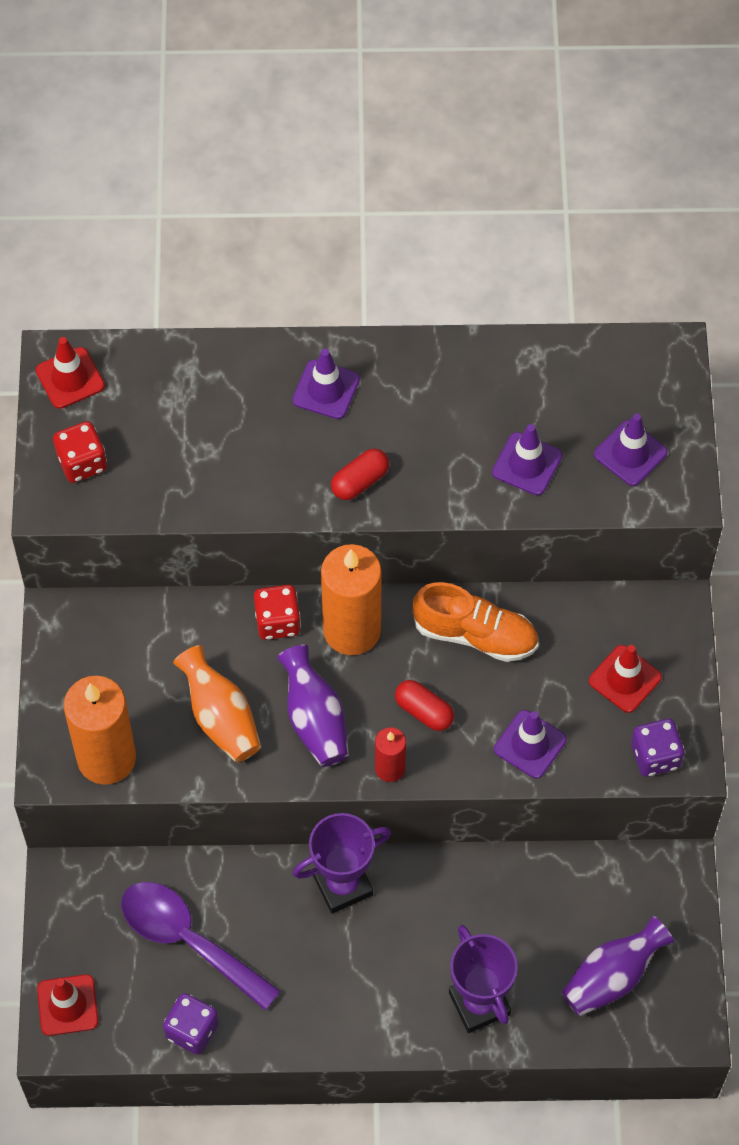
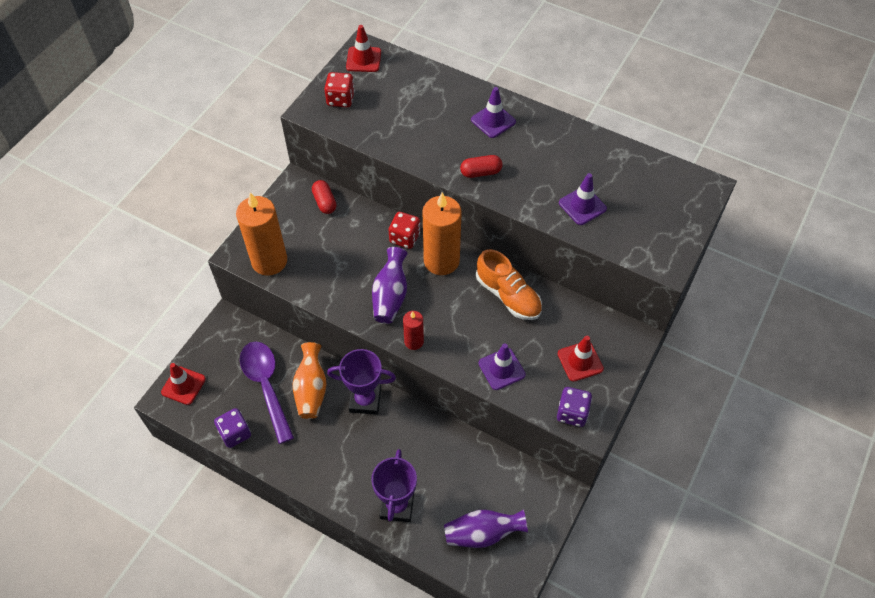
camera: 30 degrees right, 5 degrees down
orange vase [173,645,261,762] -> orange vase moved to [293,342,327,419]
red capsule [395,680,454,731] -> red capsule moved to [312,180,337,214]
purple traffic cone [594,413,668,486] -> none

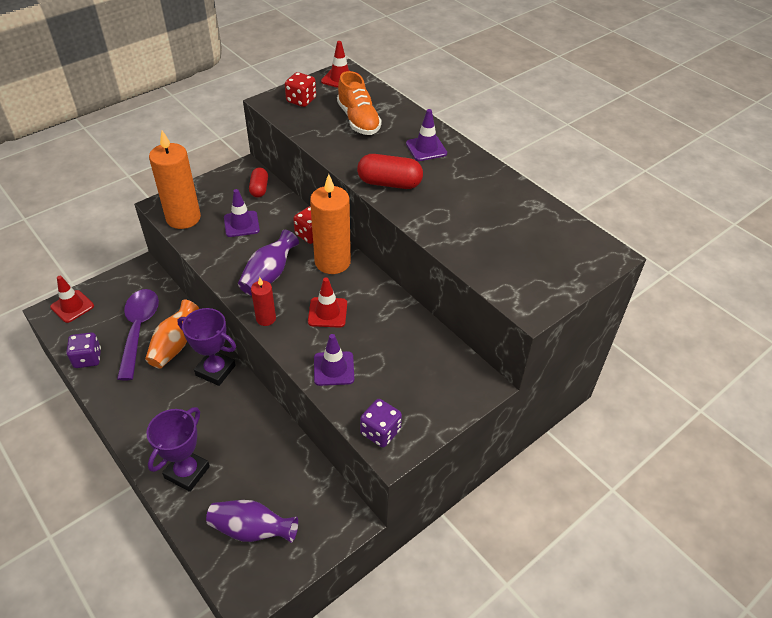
camera: 20 degrees right, 10 degrees down
red capsule [460,155,503,178] -> red capsule [357,154,423,189], size x1.54
orange shoe [476,249,542,320] -> orange shoe moved to [337,71,382,135]
red traffic cone [558,336,604,382] -> red traffic cone moved to [308,277,347,328]
purple traffic cone [559,173,607,225] -> purple traffic cone moved to [224,189,260,237]

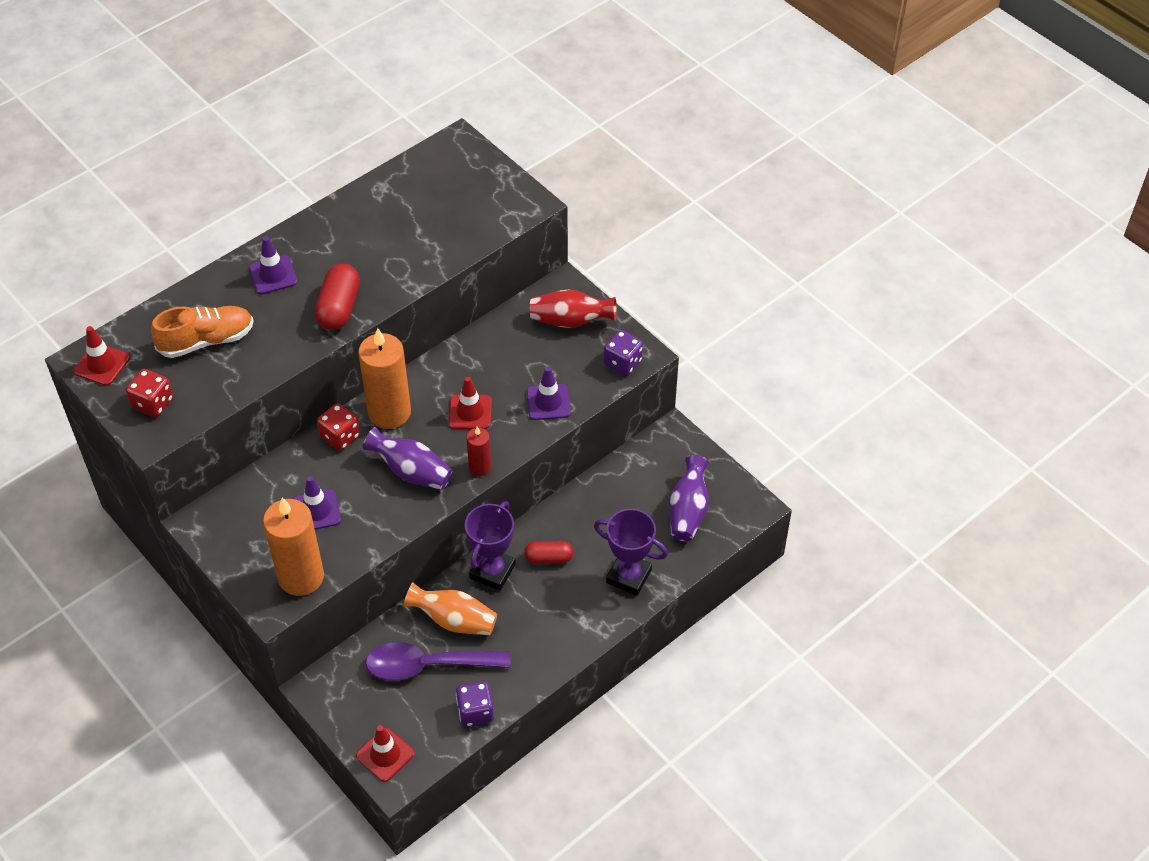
camera: 90 degrees left, 5 degrees up
red capsule [249,167,268,198] -> red capsule moved to [524,541,573,564]
none -> red vase [530,289,617,328]

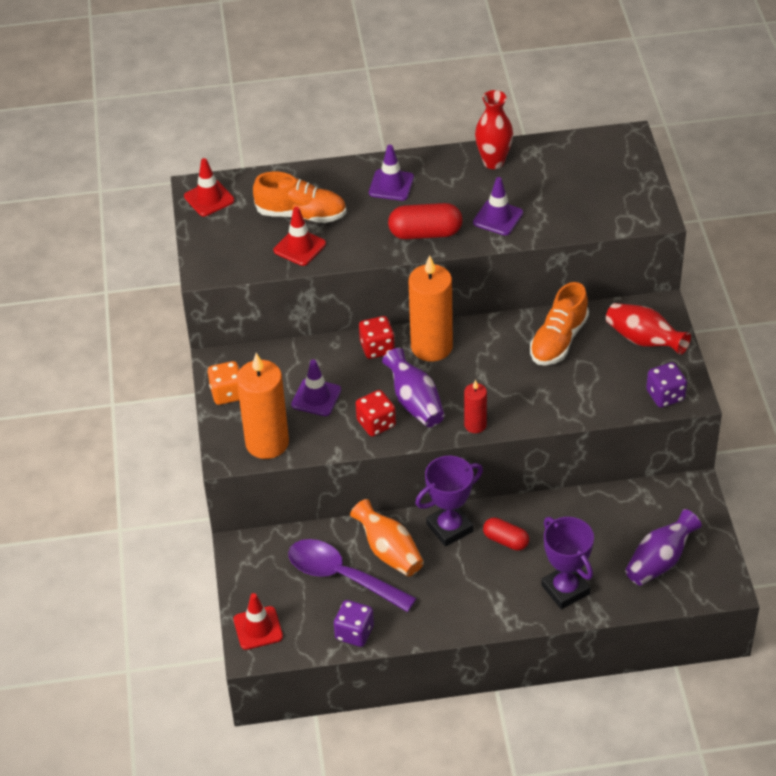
camera: 35 degrees right, 5 degrees down
red dice [126,369,173,417] -> red dice moved to [356,390,396,437]
red capsule [314,264,360,330] -> red capsule turned 45 degrees clockwise [388,203,462,239]
red traffic cone [449,377,492,429] -> red traffic cone moved to [274,207,326,266]
purple traffic cone [527,367,571,420] -> purple traffic cone moved to [473,177,523,236]
none -> orange dice [208,361,240,405]
none -> red vase [475,90,513,169]
none -> orange shoe [530,282,589,365]

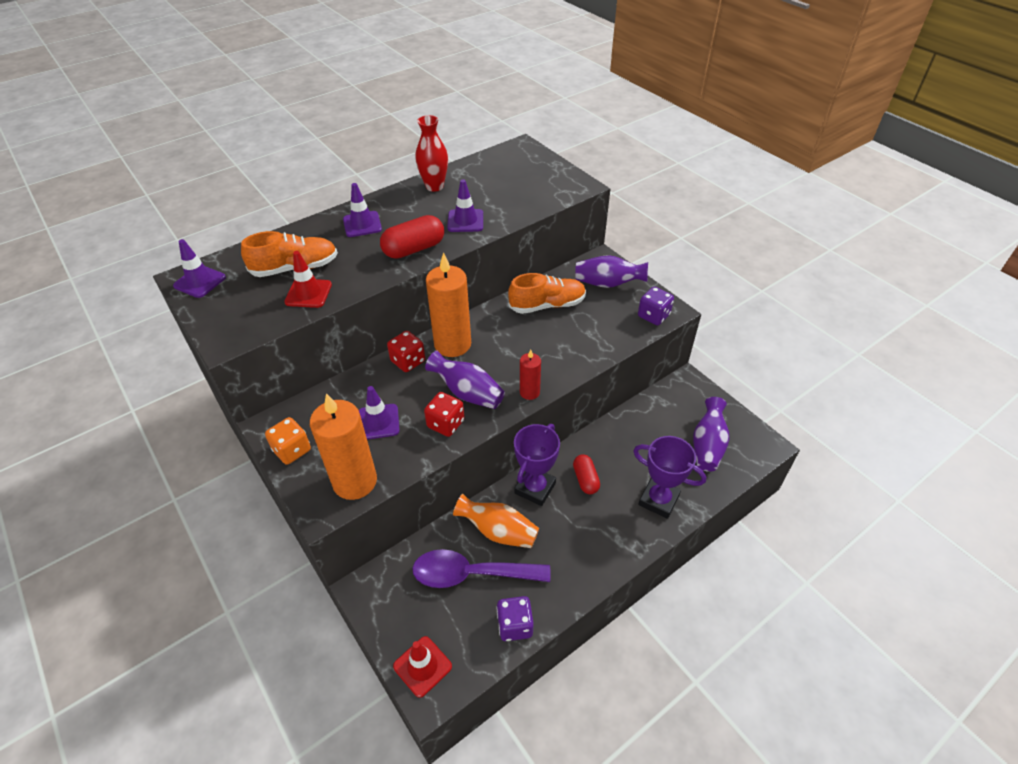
camera: 30 degrees left, 0 degrees up
red traffic cone [184,158,235,216] -> purple traffic cone [173,239,226,298]
red capsule [483,517,529,551] -> red capsule turned 75 degrees clockwise [573,454,600,494]
orange shoe [530,282,589,365] -> orange shoe turned 105 degrees counterclockwise [508,273,586,314]
red vase [606,303,691,355] -> purple vase [575,255,648,288]

